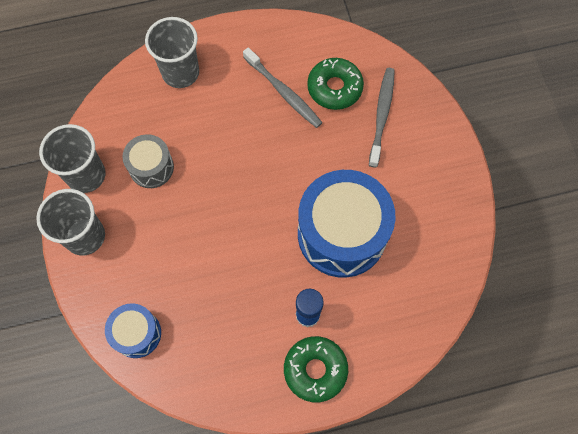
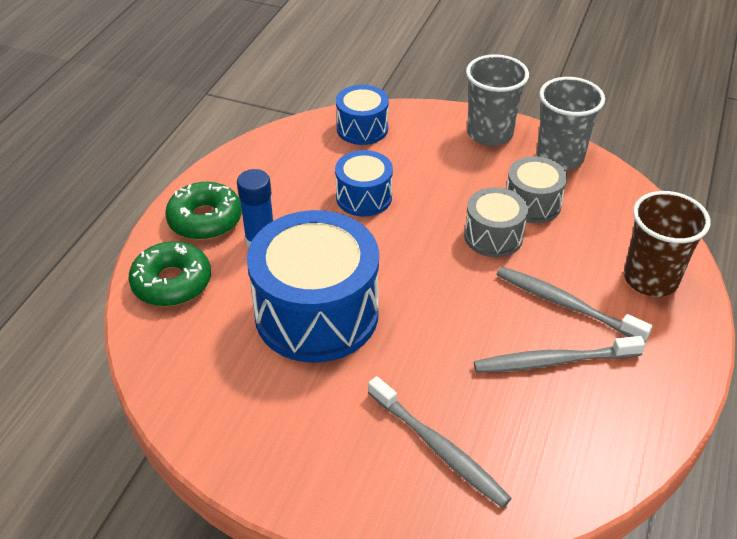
camera: 125 degrees right, 25 degrees down
grey cup [145,17,199,88] -> brown cup [624,191,711,297]
green donut [307,58,364,110] -> green donut moved to [129,241,211,307]
none -> blue drum [335,150,393,217]
none -> grey drum [464,187,528,257]
none -> grey toothbrush [496,267,652,341]

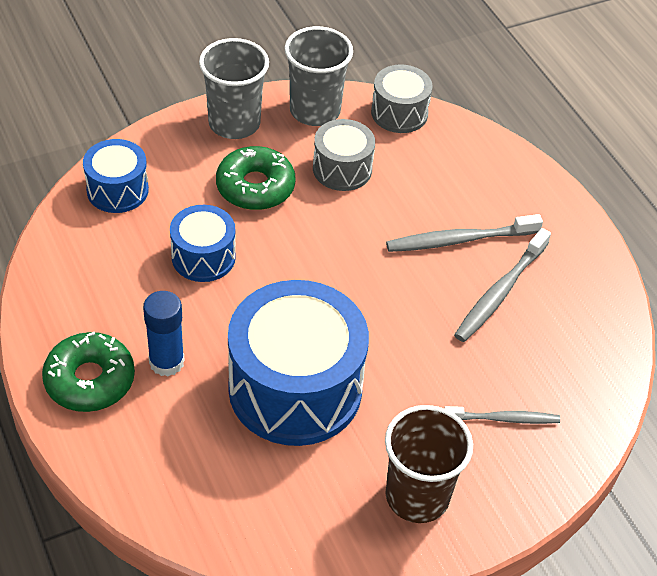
camera: 50 degrees left, 5 degrees up
green donut [129,241,211,307] -> green donut moved to [216,146,295,210]
grey toothbrush [368,376,512,508] -> grey toothbrush [444,406,560,424], size x0.66
grey drum [464,187,528,257] -> grey drum moved to [371,65,433,133]
brown cup [624,191,711,297] -> brown cup moved to [385,405,473,523]

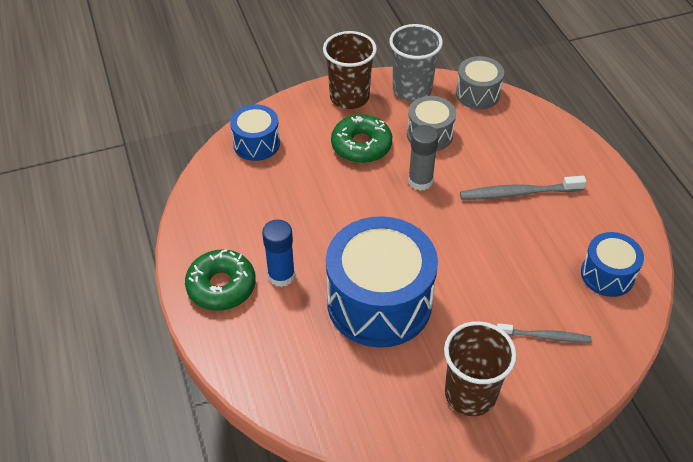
camera: 10 degrees right, 0 degrees up
blue drum [170,205,236,282] -> blue drum moved to [581,232,644,297]
grey cup [199,38,269,139] -> brown cup [323,31,377,109]
grey toothbrush [454,228,551,342] -> none
none -> grey glue stick [408,125,439,191]

